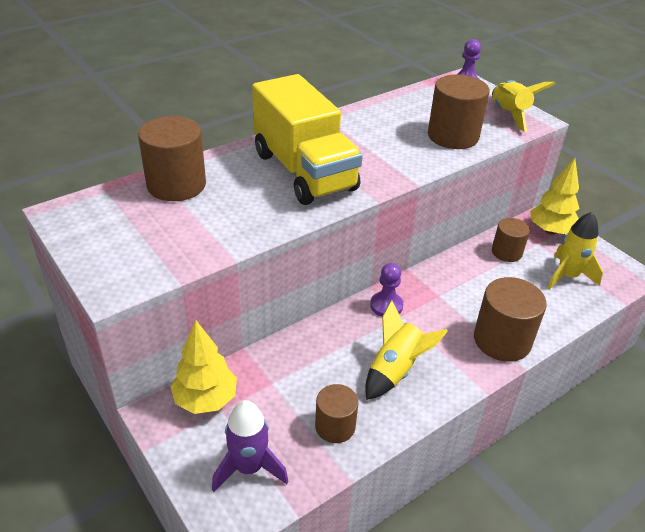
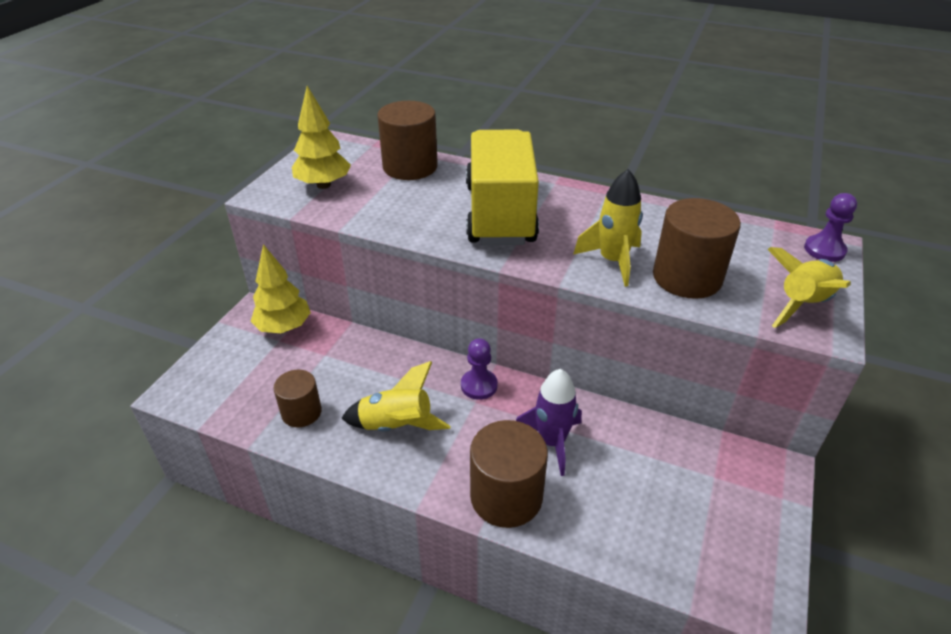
camera: 60 degrees right, 0 degrees up
purple rocket [212,400,289,492] -> purple rocket moved to [516,369,582,476]
yellow truck [252,74,363,205] -> yellow truck turned 150 degrees clockwise [466,130,539,245]
brown cylinder [492,218,530,262] -> none
yellow tree [530,158,580,235] -> yellow tree moved to [292,86,351,189]
yellow rocket [547,212,603,290] -> yellow rocket moved to [573,169,643,287]

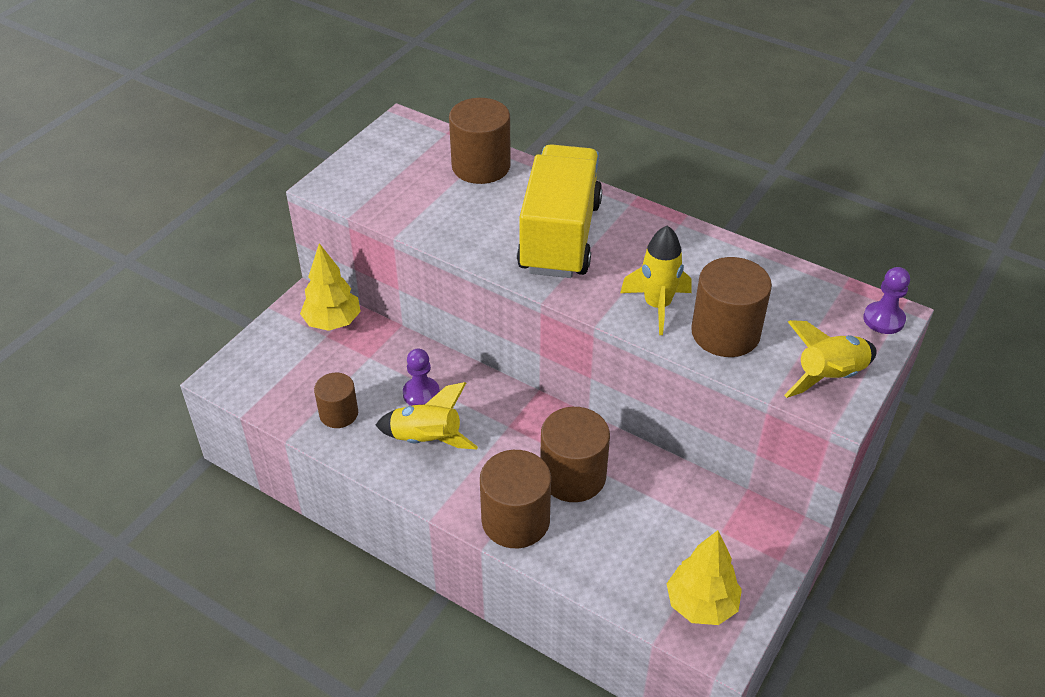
camera: 10 degrees right, 5 degrees up
yellow tree [292,86,351,189] -> yellow tree moved to [666,530,742,625]
purple pawn [461,338,498,400] -> purple pawn moved to [403,349,440,406]
purple rocket [516,369,582,476] -> brown cylinder [540,407,610,502]

